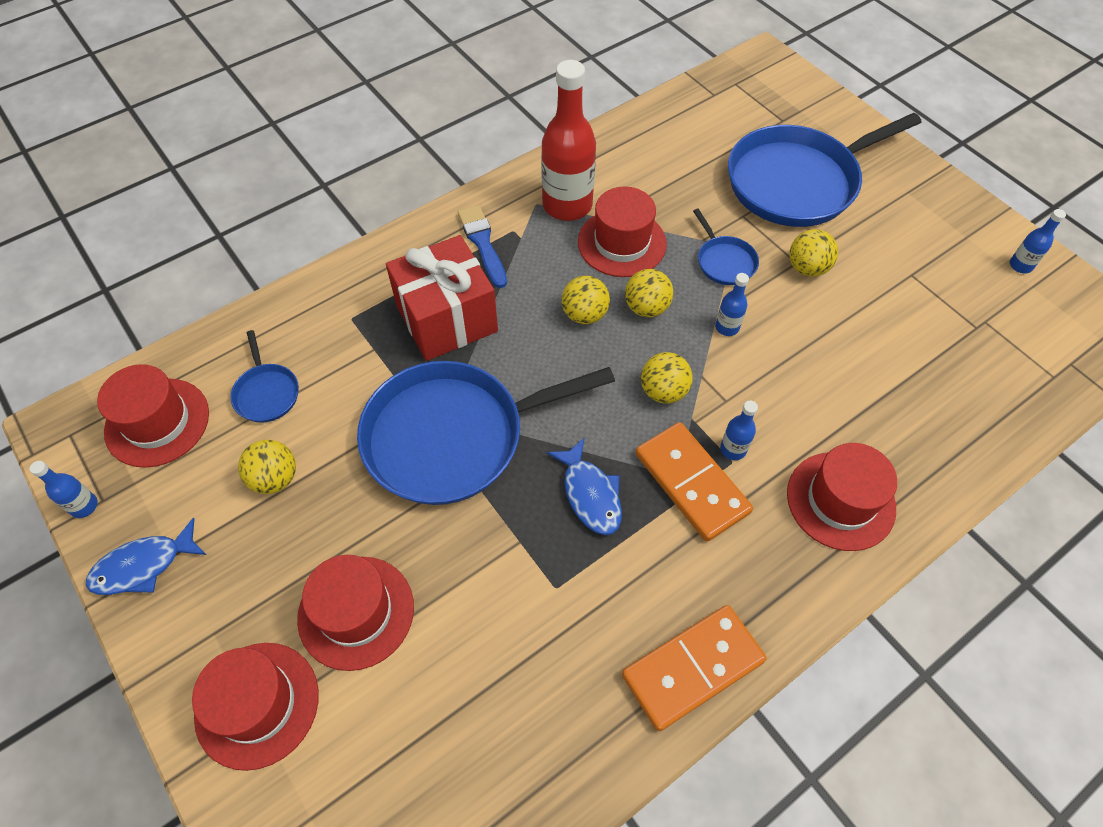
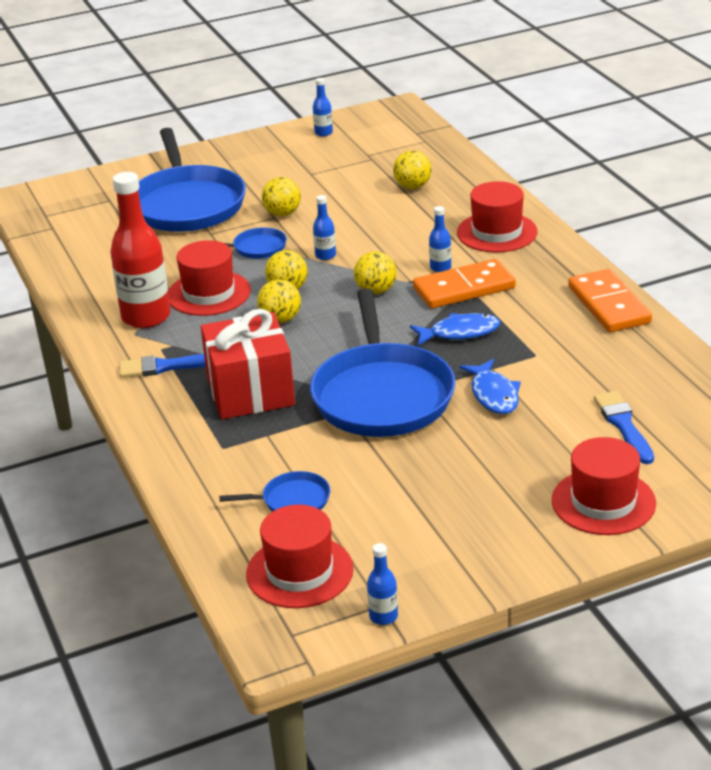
camera: 75 degrees left, 25 degrees down
blue fish [86,517,206,595] -> blue fish moved to [460,359,521,414]
yellow ball [238,440,296,494] -> yellow ball moved to [393,151,432,189]
red hat [297,555,414,671] -> none
none -> blue brush [594,391,654,464]

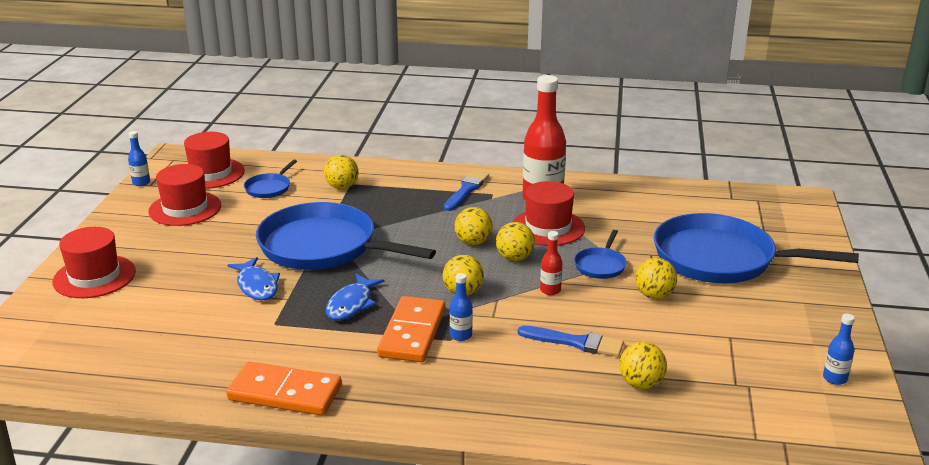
camera: 120 degrees right, 5 degrees down
red gift [201,309,295,419] -> none
blue bottle [313,195,336,260] -> red bottle [540,231,563,295]
red hat [457,181,538,253] -> red hat moved to [148,164,221,226]
blue fish [460,359,521,414] -> blue fish turned 135 degrees counterclockwise [227,257,280,300]
blue brush [594,391,654,464] -> blue brush moved to [518,326,624,357]
none -> yellow ball [324,155,359,189]

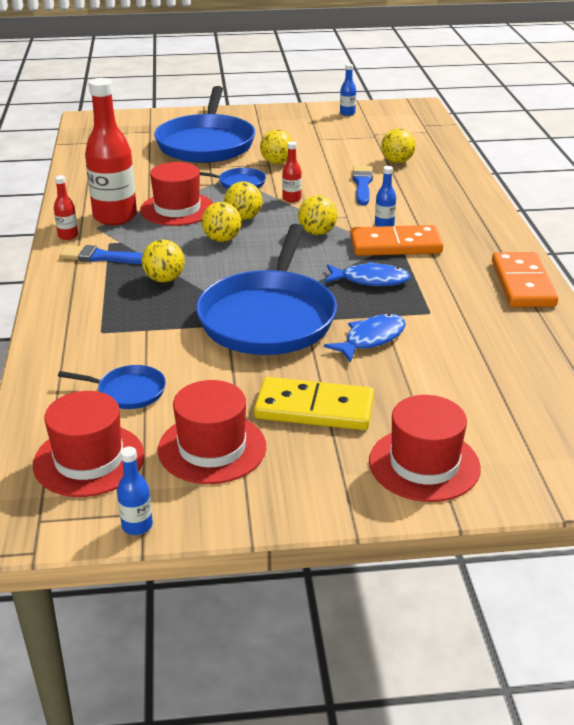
camera: 105 degrees left, 5 degrees up
yellow ball [324,155,359,189] -> yellow ball moved to [142,240,185,282]
none -> red bottle [54,175,78,240]
none -> yellow domino [254,377,374,430]

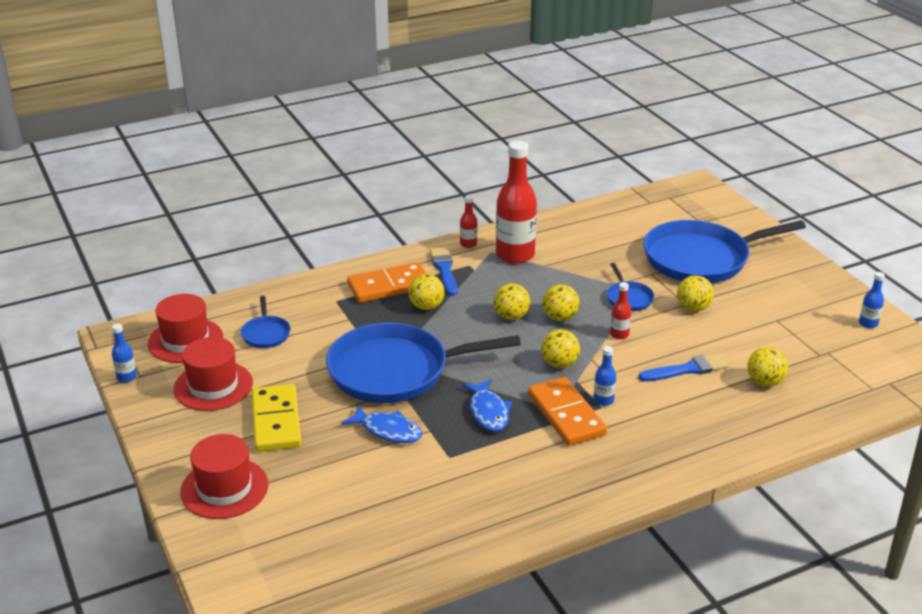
camera: 70 degrees right, 0 degrees up
red hat [140,162,213,226] -> none
orange domino [492,252,558,307] -> orange domino moved to [347,262,427,303]

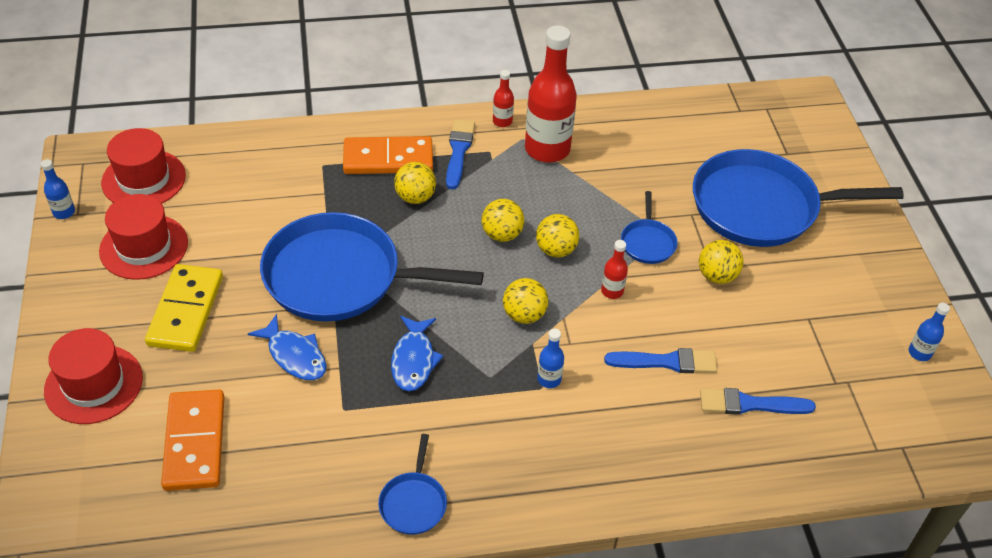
camera: 15 degrees right, 15 degrees up
blue pan [241,296,291,348] -> blue pan moved to [378,434,447,535]
orange domino [528,377,607,446] -> orange domino moved to [161,389,224,491]
yellow ball [748,347,788,386] -> blue brush [700,388,816,415]

